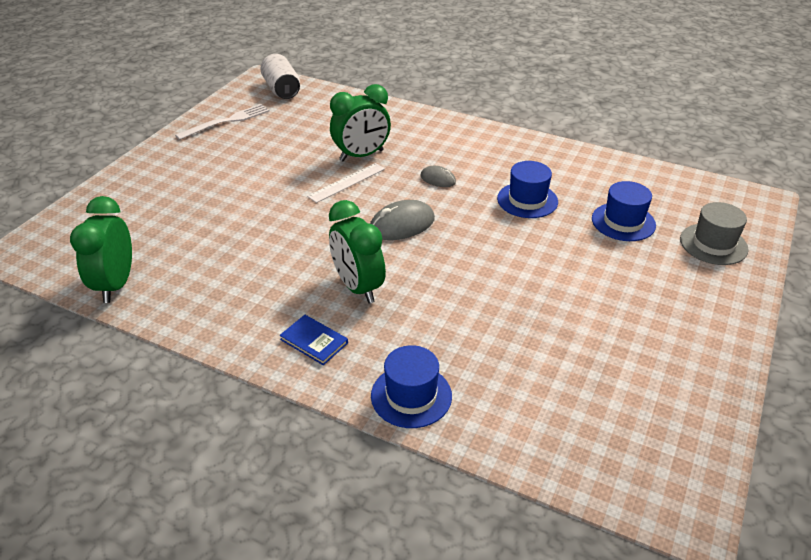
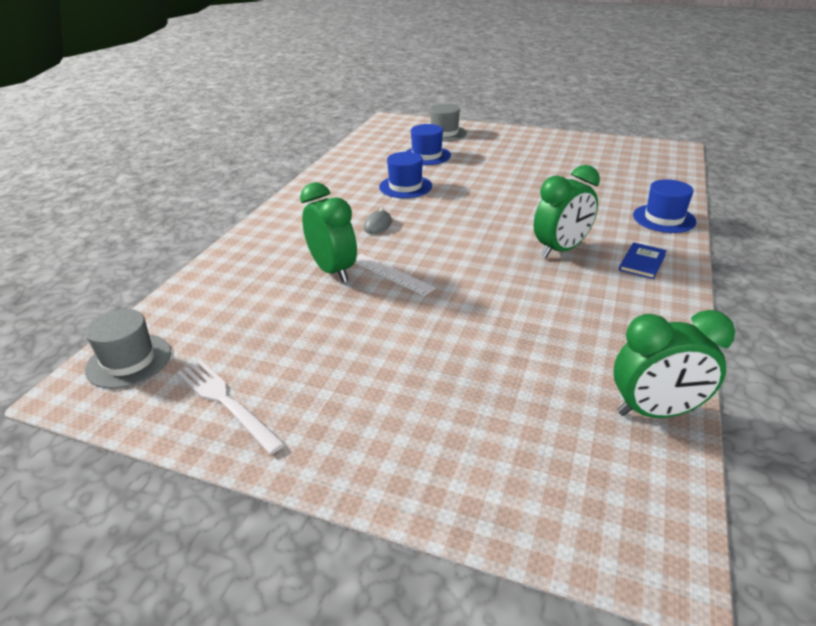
camera: 95 degrees left, 5 degrees down
white can [260,54,300,99] -> grey hat [85,309,171,389]
grey mouse [370,200,435,240] -> none

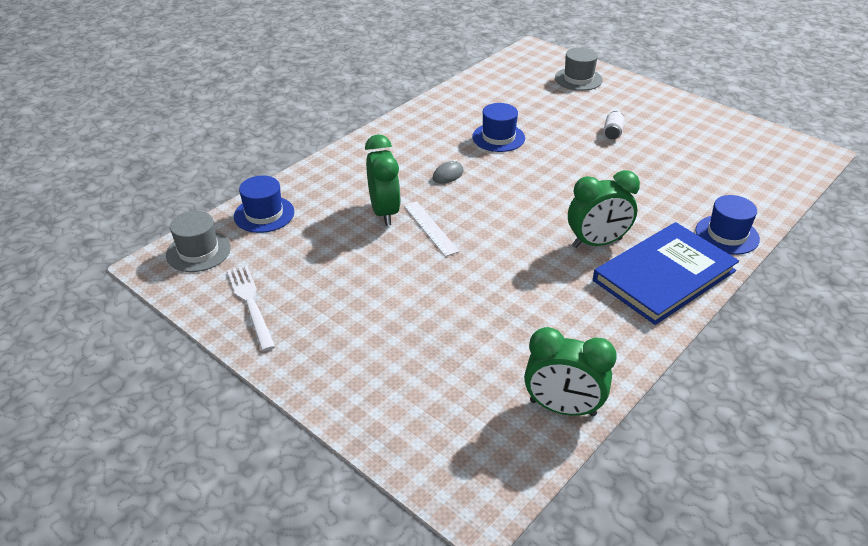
camera: 20 degrees right, 5 degrees up
blue hat [405,124,451,165] -> blue hat moved to [234,176,294,233]
blue book [619,242,667,279] -> blue book [593,222,739,325], size x2.46
none -> white can [603,111,625,139]

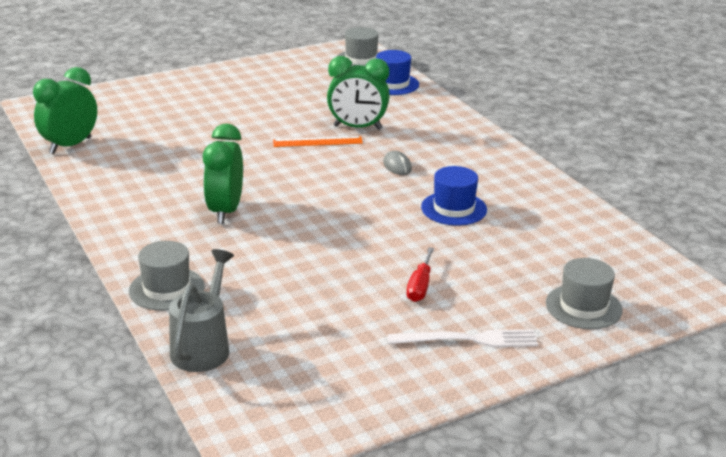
camera: 110 degrees right, 10 degrees down
white fork [227,265,275,351] -> white fork moved to [388,329,538,347]
white ruler [404,201,459,257] -> orange ruler [273,136,363,147]
blue book [593,222,739,325] -> none
white can [603,111,625,139] -> red screwdriver [406,247,434,302]
blue hat [696,195,760,255] -> grey hat [129,241,205,311]
none -> grey watering can [169,249,234,372]

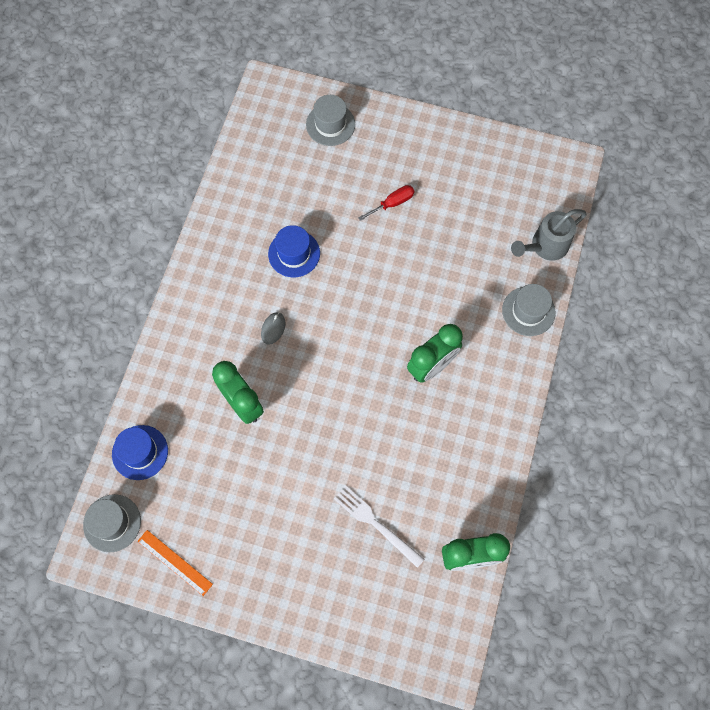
camera: 135 degrees left, 40 degrees up
orange ruler [273,136,363,147] -> orange ruler moved to [137,530,213,596]
white fork [388,329,538,347] -> white fork moved to [334,485,425,568]

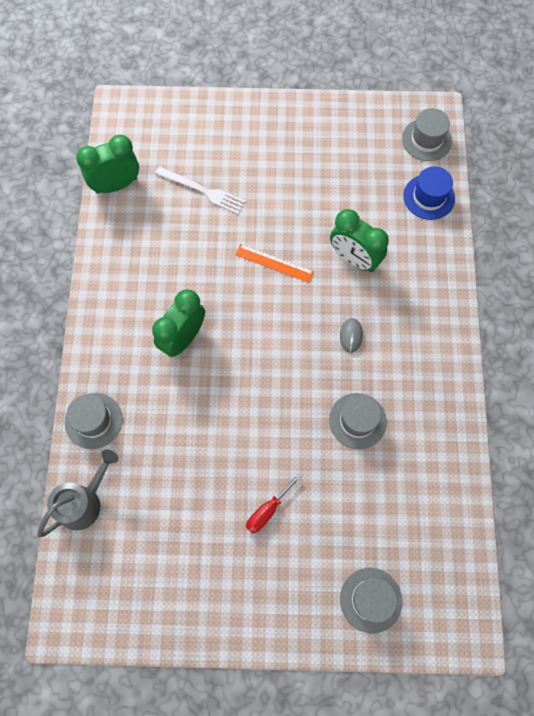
camera: 165 degrees right, 0 degrees up
orange ruler [137,530,213,596] -> orange ruler moved to [235,244,314,283]
blue hat [268,225,320,277] -> grey hat [329,393,387,449]

